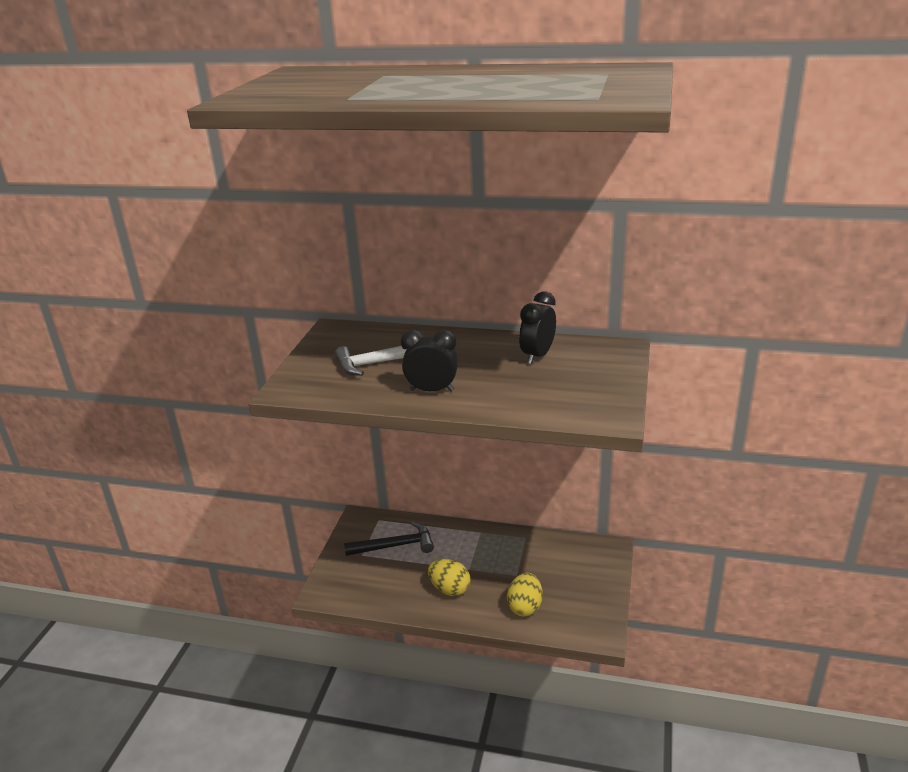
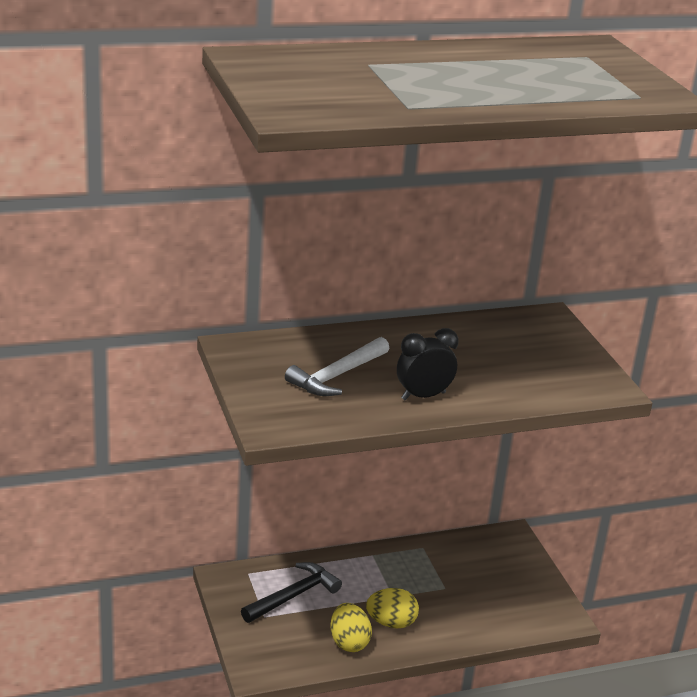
camera: 35 degrees left, 0 degrees up
yellow egg [507,573,542,617] -> yellow egg moved to [330,603,372,652]
black clock [519,291,556,364] -> none

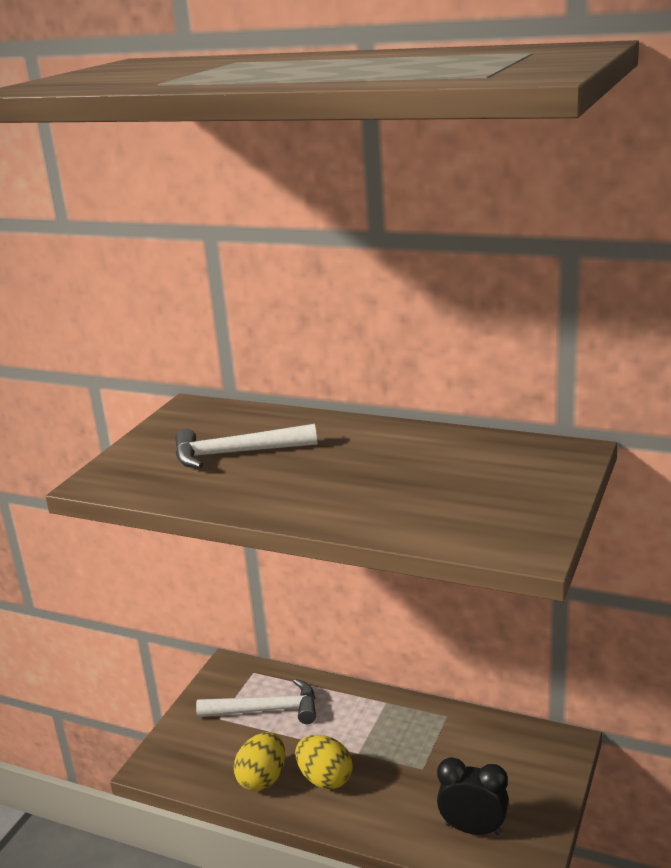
camera: 45 degrees right, 5 degrees down
black hammer [241,562,342,623] -> white hammer [196,679,316,724]
black clock [397,328,458,400] -> black clock moved to [437,757,509,835]

